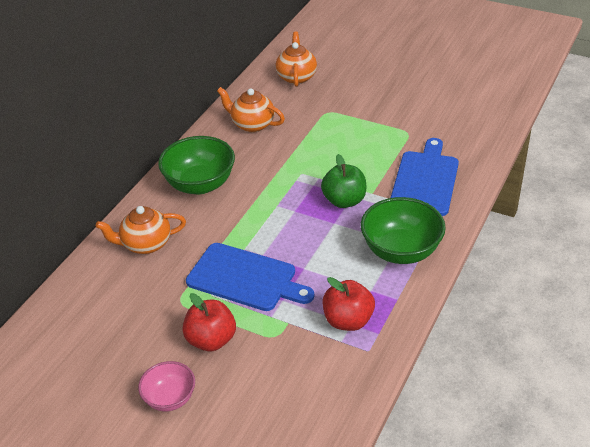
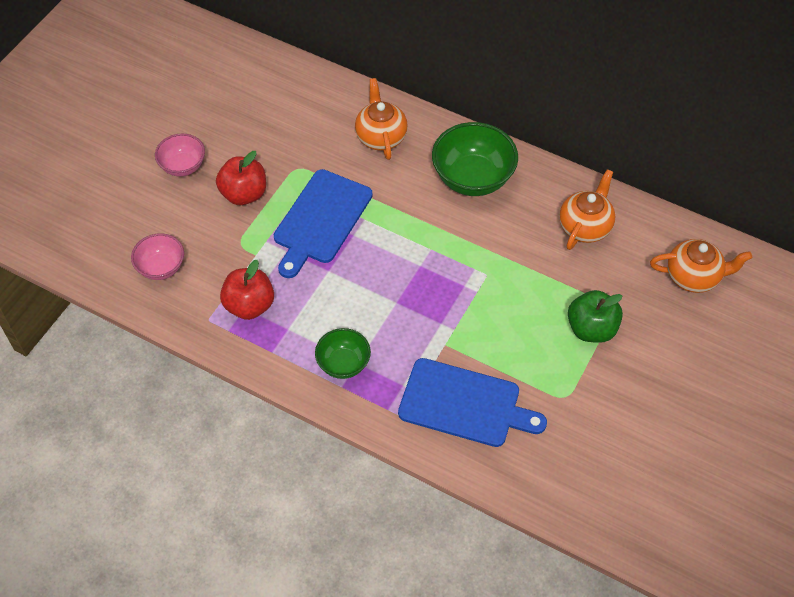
camera: 90 degrees right, 15 degrees up
green apple [321,154,366,208] -> green apple moved to [568,290,623,343]
green bowl [361,197,446,264] -> green bowl [315,328,371,379], size x0.59
none -> pink bowl [131,233,184,280]

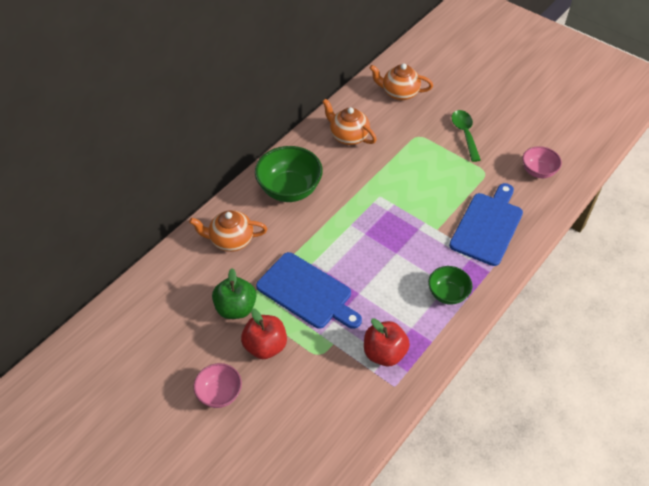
camera: 80 degrees left, 5 degrees down
pink bowl [131,233,184,280] -> pink bowl moved to [522,146,562,178]
green apple [568,290,623,343] -> green apple moved to [212,268,256,319]
orange teapot [650,239,752,293] -> orange teapot turned 90 degrees counterclockwise [369,63,433,101]
none -> green spoon [452,110,481,162]

